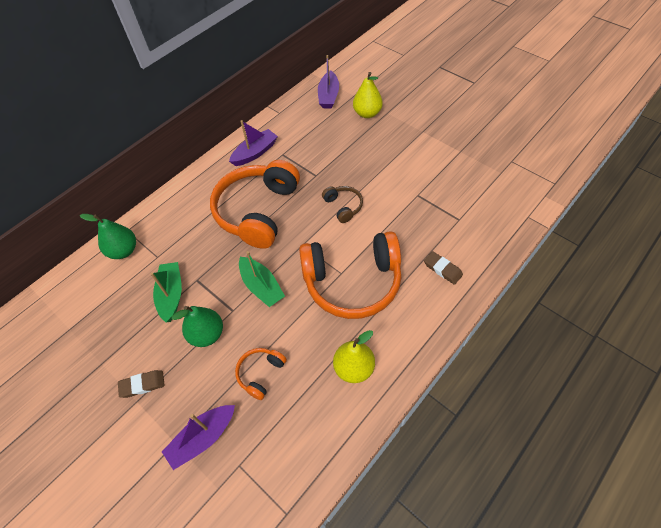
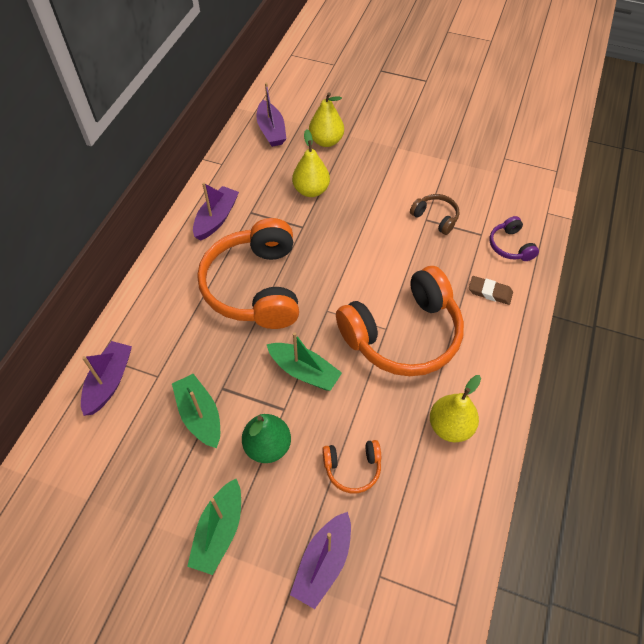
camera: 25 degrees left, 0 degrees up
green pear [80,214,136,259] -> purple boat [81,341,132,416]
brown eraser [118,370,165,398] -> green boat [187,479,241,575]
orange headphones [235,348,287,400] -> orange headphones turned 105 degrees counterclockwise [322,440,381,493]
brown headphones [322,186,363,223] -> brown headphones moved to [410,194,459,235]
none -> yellow pear [292,129,330,197]
none -> purple headphones [490,216,539,261]

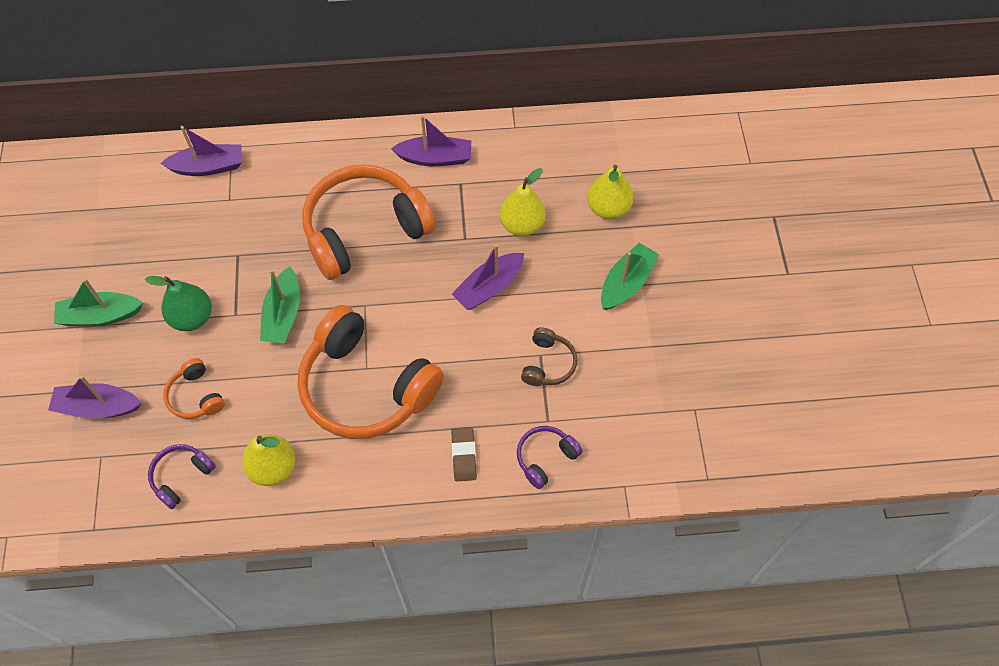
camera: 65 degrees right, 5 degrees up
green boat [172,374,220,448] -> green boat moved to [601,243,659,310]
purple boat [256,83,286,147] -> purple boat moved to [452,244,524,310]
none -> purple headphones [148,444,216,509]

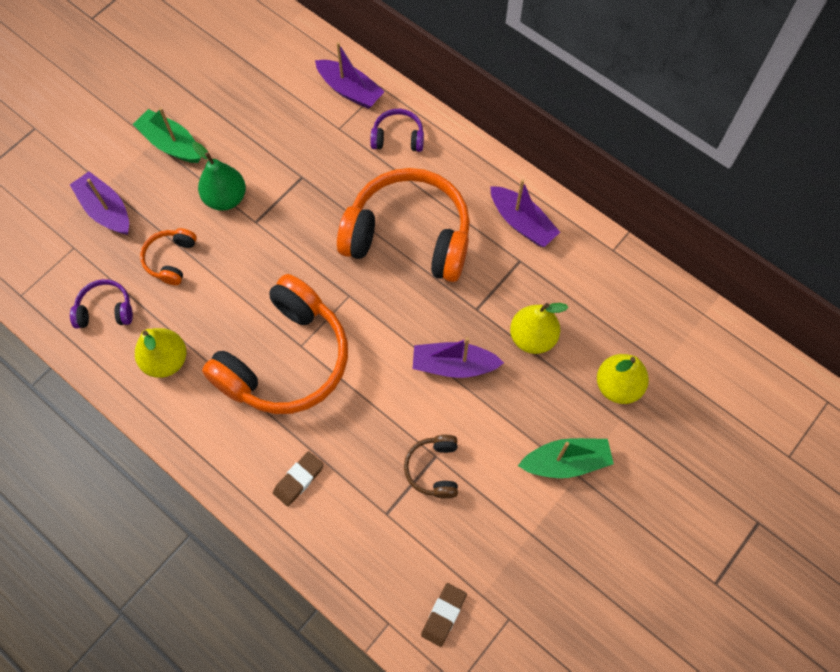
camera: 45 degrees right, 5 degrees up
green boat [260,266,300,343] -> none
orange headphones [298,305,444,439] -> orange headphones turned 135 degrees counterclockwise [202,274,348,414]
purple headphones [517,426,583,489] -> purple headphones moved to [370,109,424,152]
brown headphones [521,327,578,386] -> brown headphones turned 120 degrees clockwise [404,435,458,499]
none -> brown eraser [421,583,467,647]

